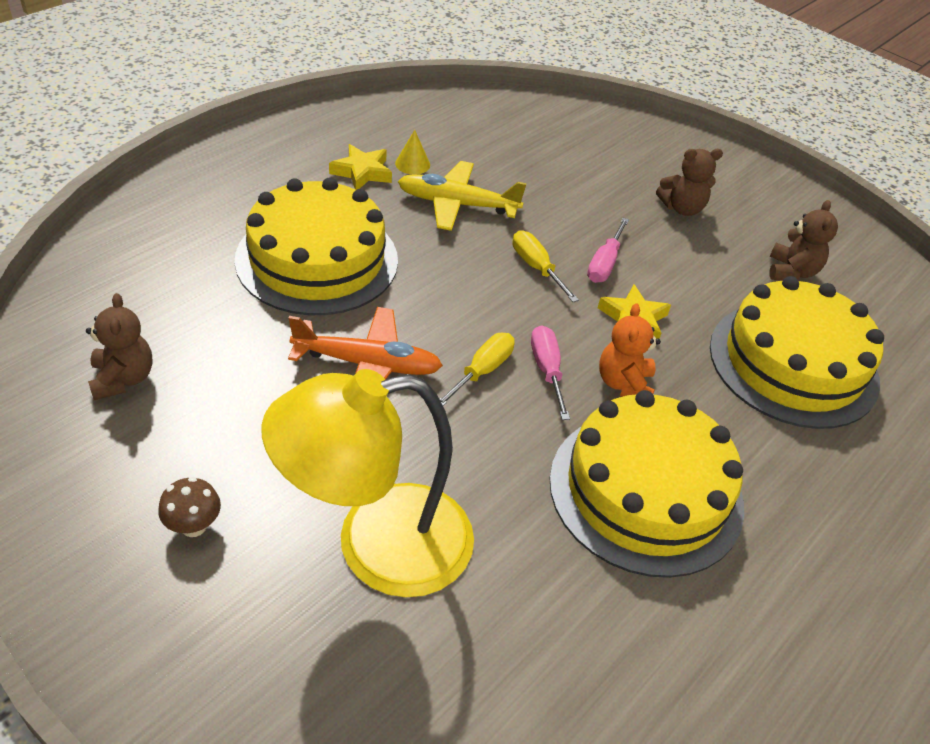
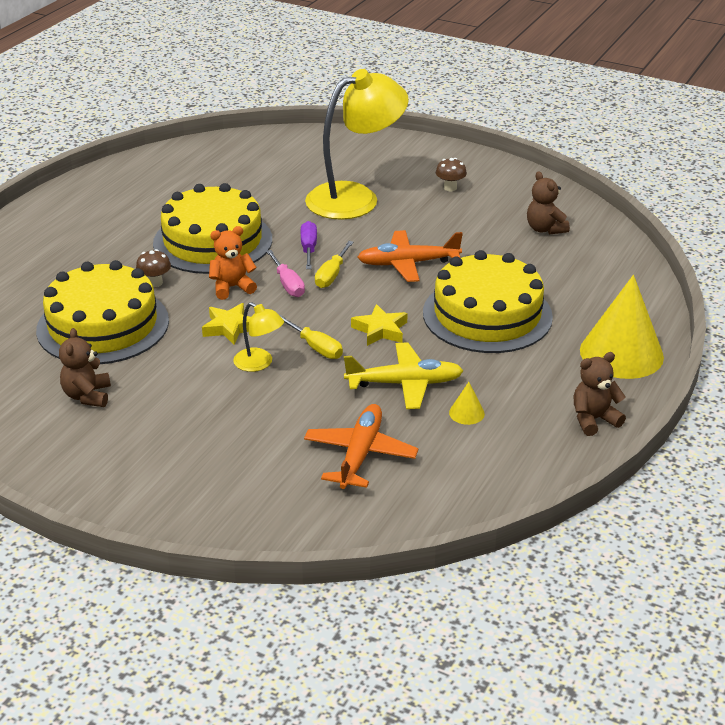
camera: 170 degrees right, 10 degrees down
yellow star [329,144,392,190] -> yellow star moved to [351,304,408,346]
pink screwdriver [587,218,629,283] -> yellow lamp [233,302,284,372]
orange teddy bear [599,303,661,397] -> orange teddy bear turned 105 degrees counterclockwise [209,226,257,300]
brown teddy bear [656,149,723,216] -> brown teddy bear moved to [574,352,626,436]
none -> brown mushroom [136,249,171,287]
none -> purple screwdriver [301,221,317,269]
none -> orange plane [304,404,419,489]
none -> yellow cone [580,275,664,379]

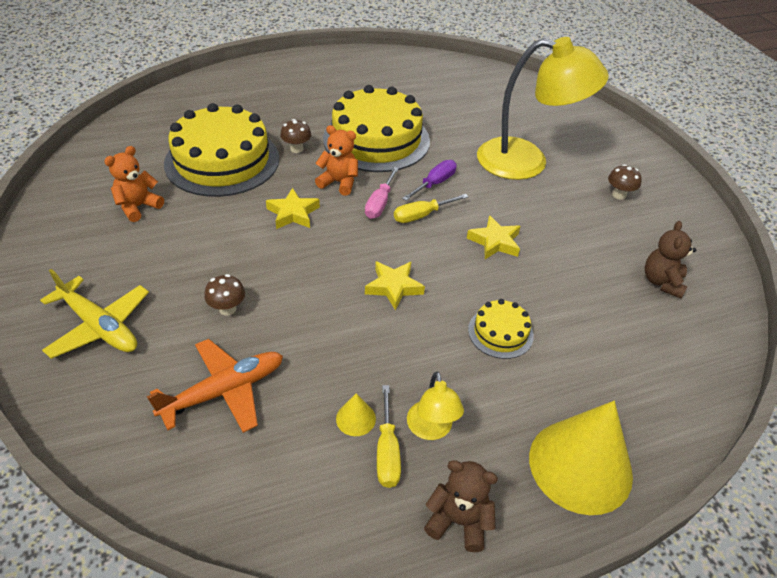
camera: 40 degrees right, 10 degrees up
brown teddy bear [59,328,111,407] -> orange teddy bear [104,146,164,222]
yellow lamp [233,302,284,372] -> yellow lamp moved to [407,371,464,440]
yellow screwdriver [279,315,343,359] -> yellow screwdriver moved to [377,385,401,488]
yellow plane [344,342,463,409] -> yellow plane moved to [40,269,149,359]
orange plane [357,230,463,282] -> yellow star [467,215,521,259]
yellow cake [423,250,553,353] -> yellow cake [468,299,534,359], size x0.46
none -> brown mushroom [204,274,245,316]

